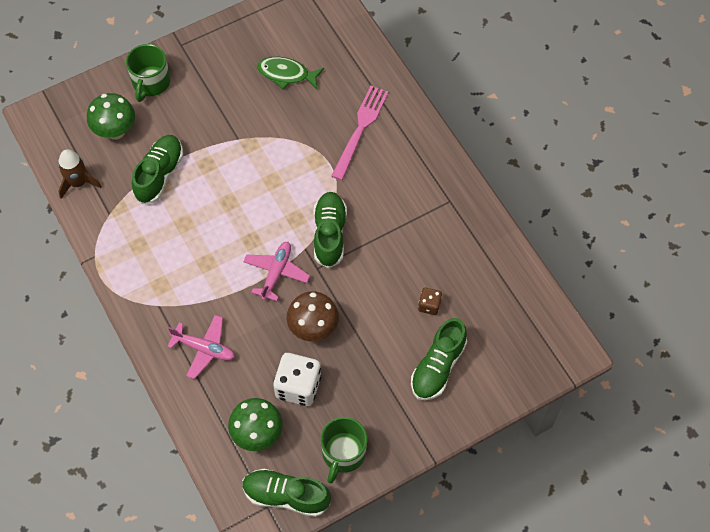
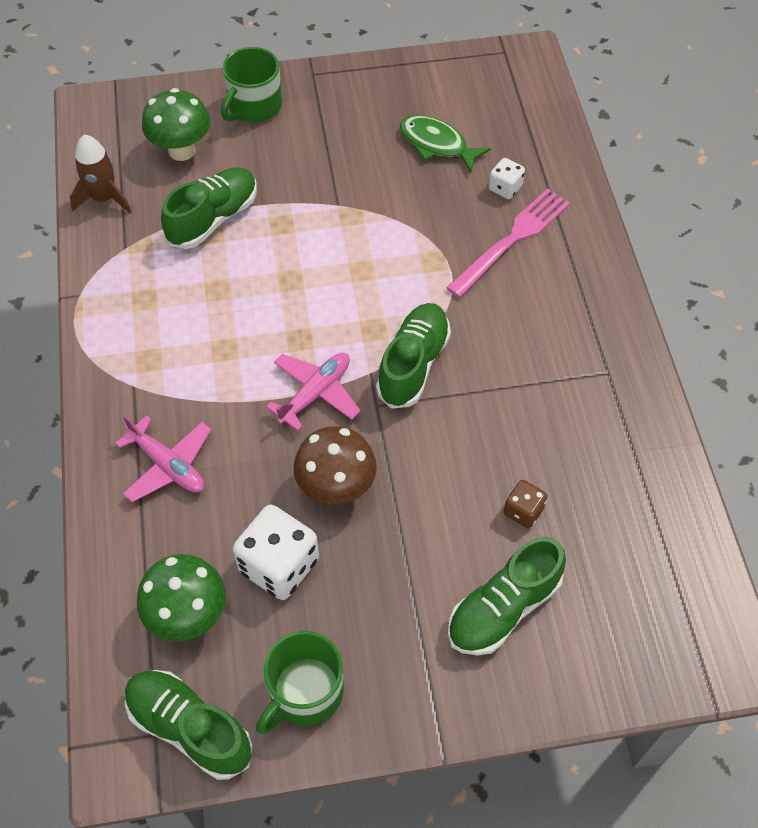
camera: 20 degrees right, 5 degrees down
none -> white dice [489,158,525,199]

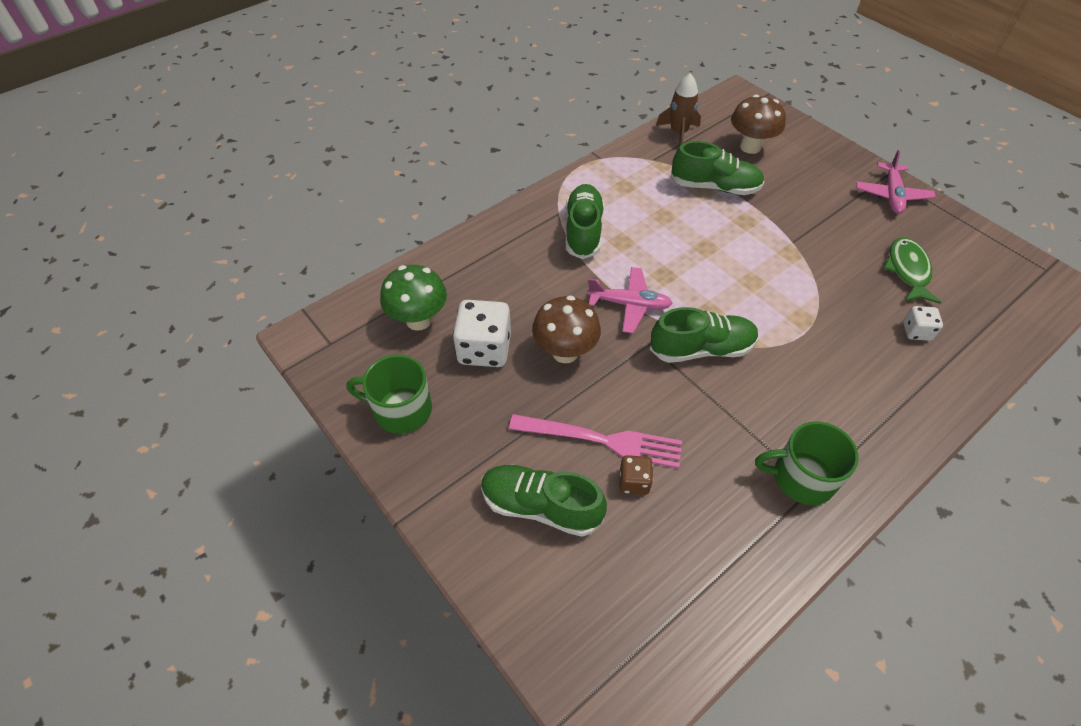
camera: 60 degrees right, 5 degrees down
pink plane [115,414,211,502] -> pink plane moved to [856,150,936,214]
green shoe [125,670,253,780] -> green shoe moved to [566,184,604,259]
green mushroom [142,88,210,161] -> brown mushroom [731,95,786,154]
green mug [221,47,282,123] -> green mug moved to [755,421,859,505]
pink fork [446,188,570,298] -> pink fork moved to [509,414,682,468]

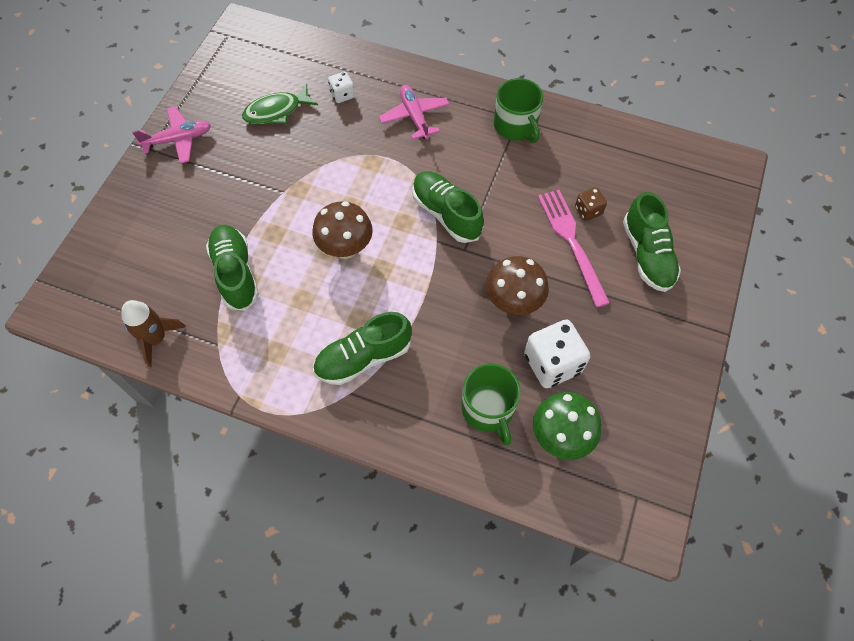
camera: 120 degrees left, 10 degrees up
green mug [346,355,432,434] -> green mug moved to [461,364,521,446]
pink plane [587,267,673,333] -> pink plane moved to [379,85,449,140]
brown mushroom [731,95,786,154] -> brown mushroom moved to [312,201,373,259]

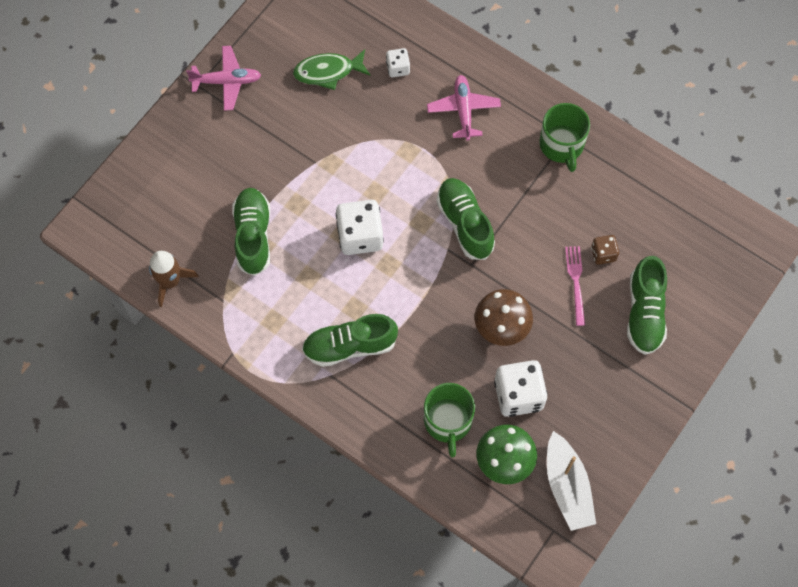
camera: 15 degrees right, 5 degrees up
brown mushroom [312,201,373,259] -> white dice [336,200,384,255]
pink fork [538,190,610,307] -> pink fork [565,246,585,326], size x0.62
none -> white boat [547,431,596,531]

